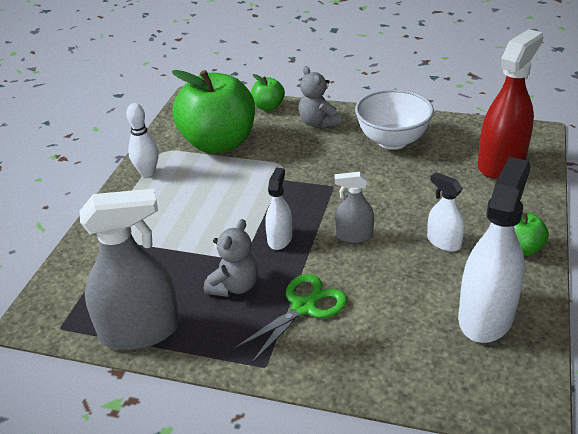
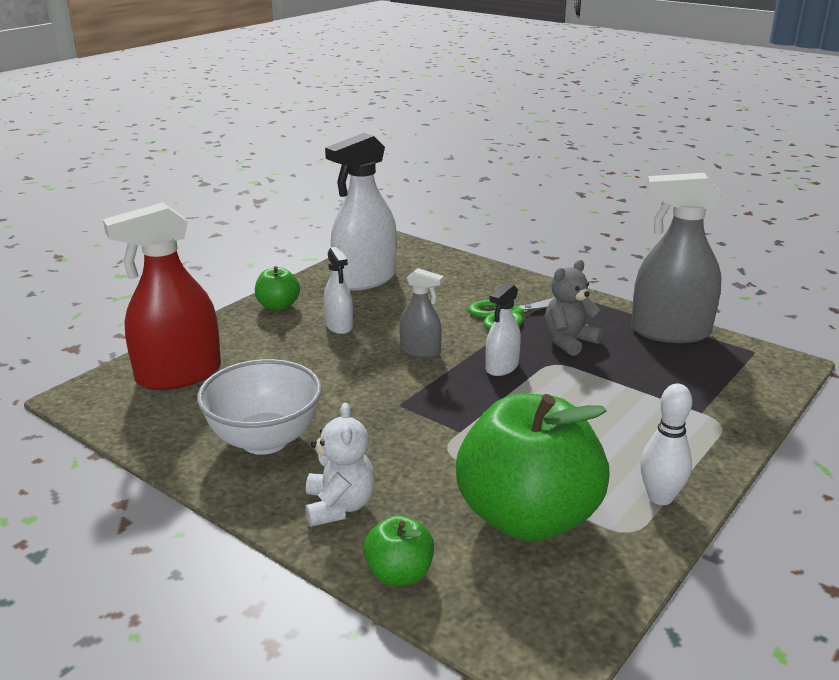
camera: 160 degrees left, 10 degrees down
grey teddy bear [299,66,341,128] -> white teddy bear [305,403,375,527]

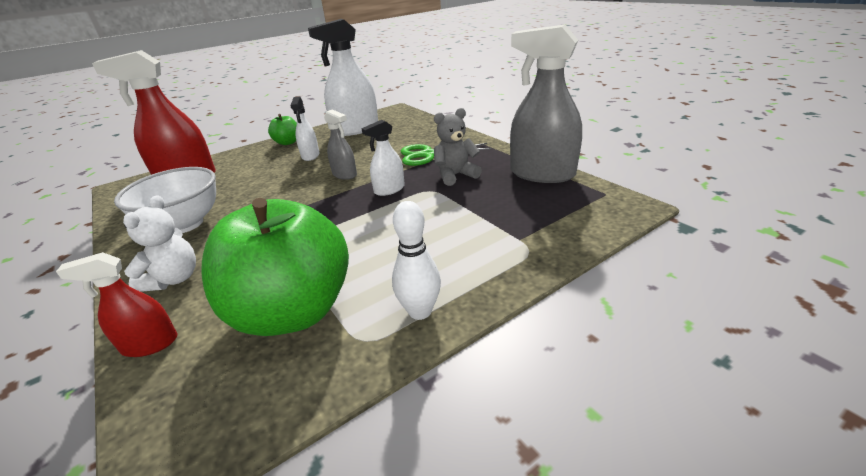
camera: 20 degrees right, 5 degrees up
green apple [363,515,434,586] -> red spray bottle [56,252,178,357]

